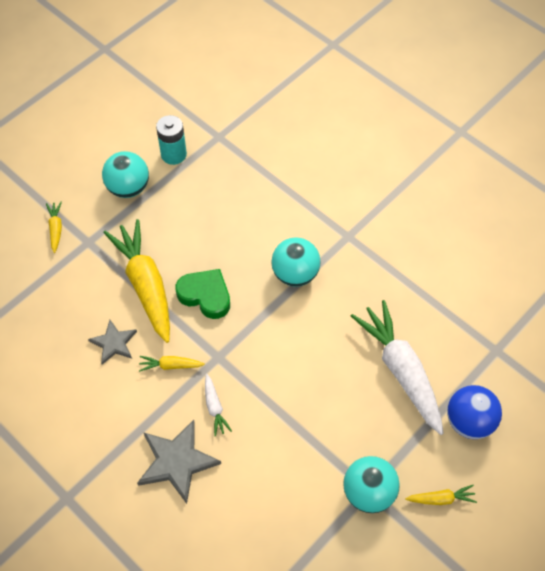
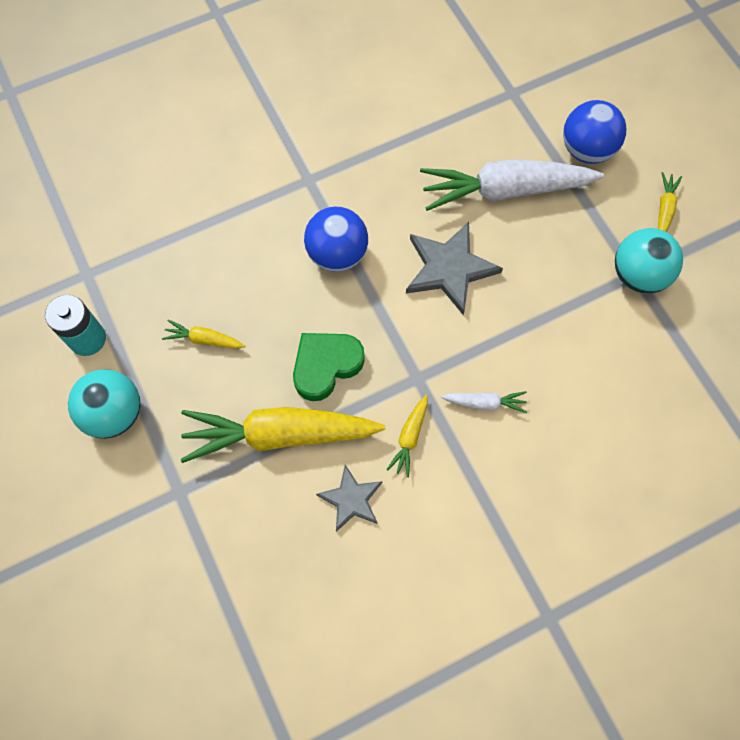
camera: 70 degrees left, 10 degrees up
yellow carrot [46,202,62,253] -> yellow carrot moved to [162,319,245,349]
grey star [137,420,221,504] -> grey star moved to [406,222,503,315]
turquoise ball [271,237,321,287] -> blue ball [304,207,368,272]

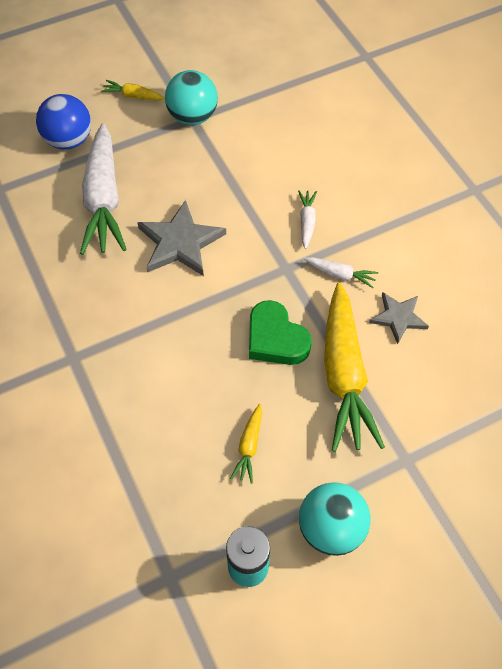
camera: 90 degrees left, 10 degrees down
blue ball [304,207,368,272] -> none
yellow carrot [386,395,428,478] -> white carrot [304,257,378,288]

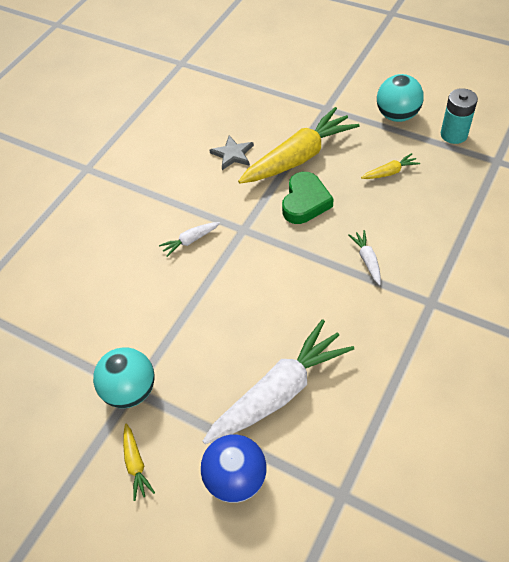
camera: 120 degrees left, 5 degrees down
grey star [137,200,226,276] -> none
white carrot [304,257,378,288] -> white carrot moved to [348,230,381,285]

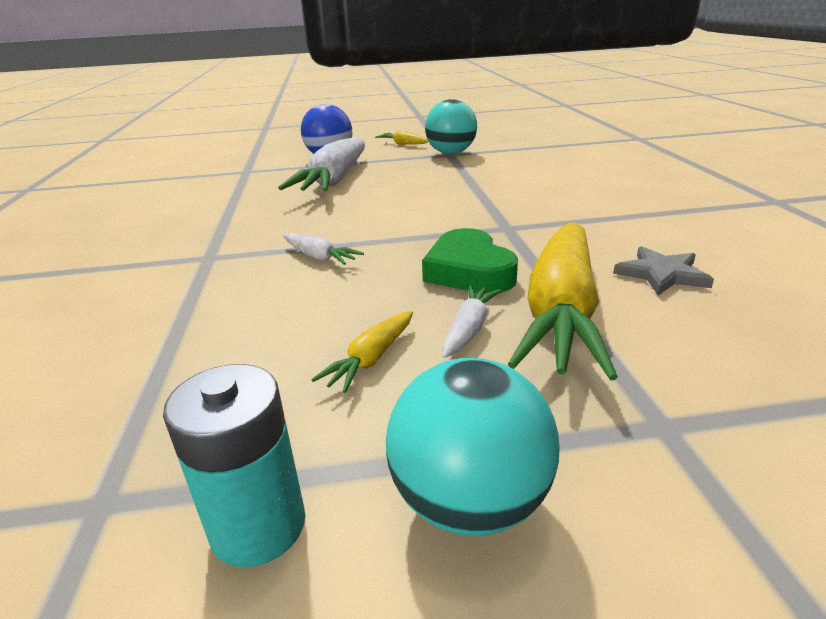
camera: 140 degrees right, 25 degrees down
white carrot [159,222,220,257] -> white carrot moved to [442,285,502,358]

